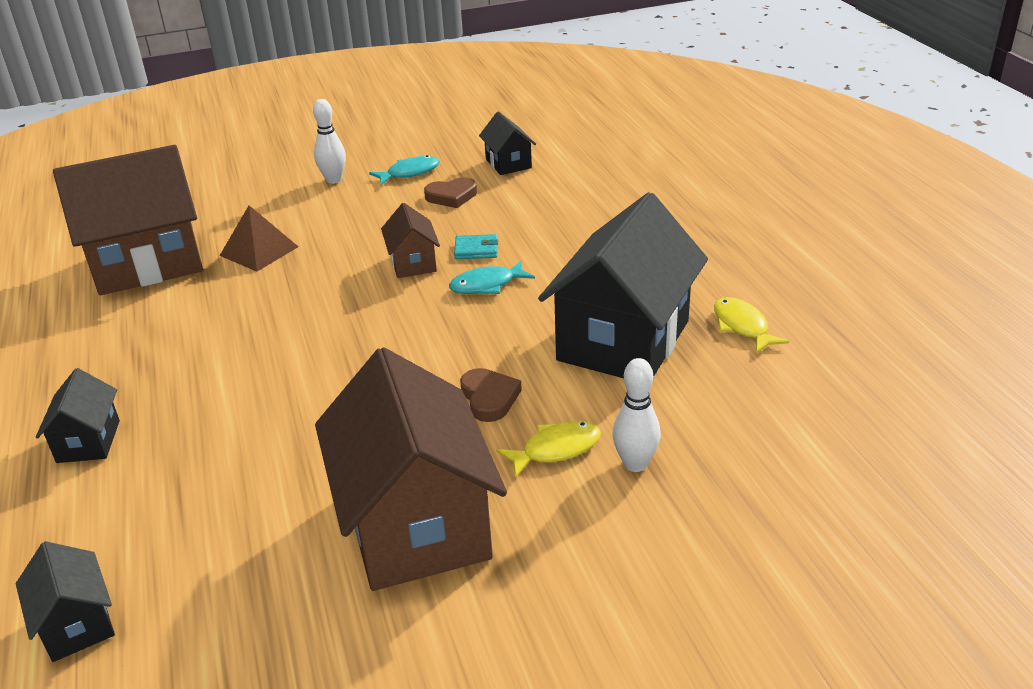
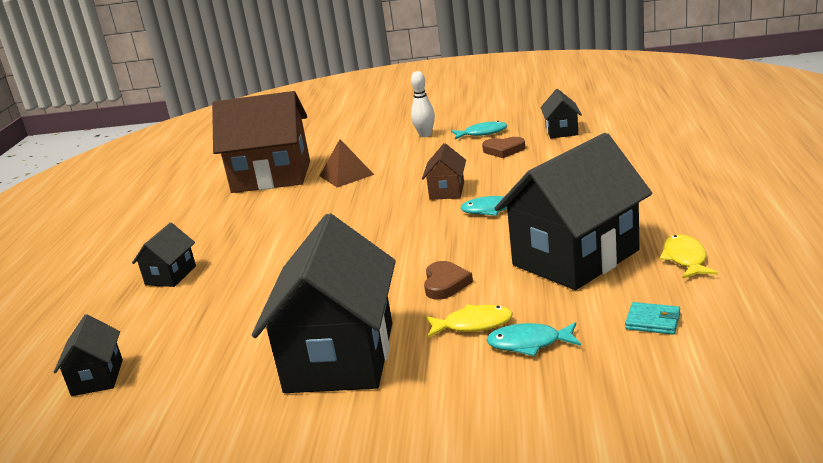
camera: 25 degrees right, 10 degrees down
brown house [315,347,507,591] -> black house [252,213,396,393]
turquoise wallet [454,234,498,259] -> turquoise wallet moved to [625,302,680,334]
white bowling pin [612,358,661,472] -> turquoise fish [486,322,581,356]

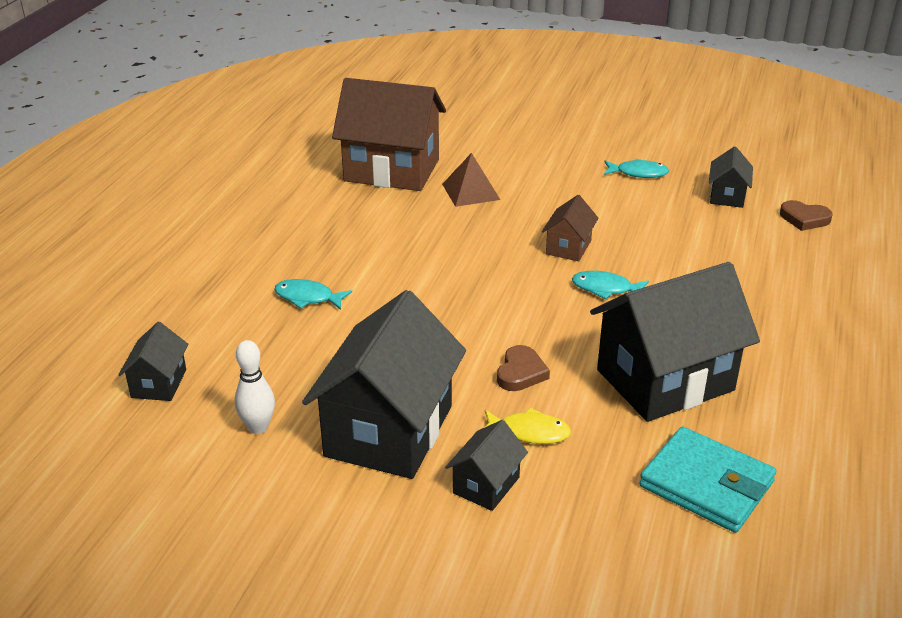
camera: 10 degrees right, 10 degrees up
black house [132,223,196,287] -> black house moved to [445,420,528,511]
white bowling pin [411,71,435,137] -> white bowling pin moved to [235,340,275,434]
brown heart [482,137,525,158] -> brown heart moved to [780,200,833,231]
turquoise fish [486,322,581,356] -> turquoise fish moved to [274,279,352,310]
turquoise wallet [625,302,680,334] -> turquoise wallet [639,426,776,533], size x2.14
yellow fish [660,234,718,278] -> none

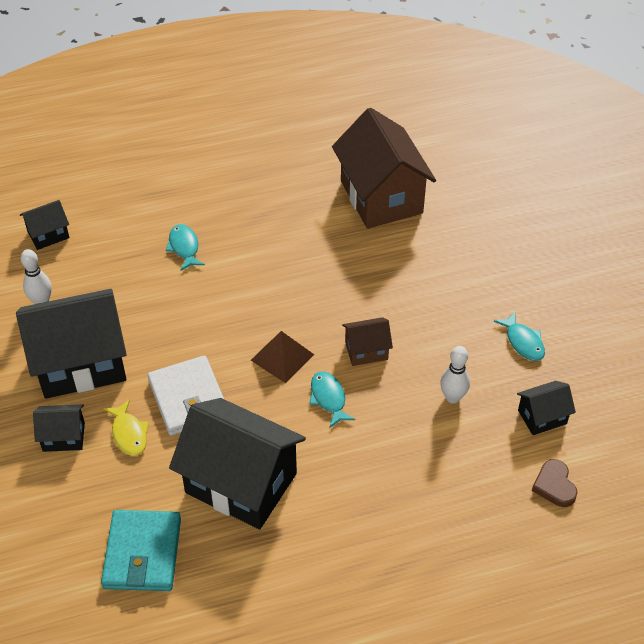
camera: 55 degrees right, 15 degrees up
brown pyramid [442,153,500,207] -> brown pyramid moved to [251,331,314,383]
brown heart [497,345,550,391] -> white wallet [148,355,224,436]
none -> white bowling pin [440,346,470,403]

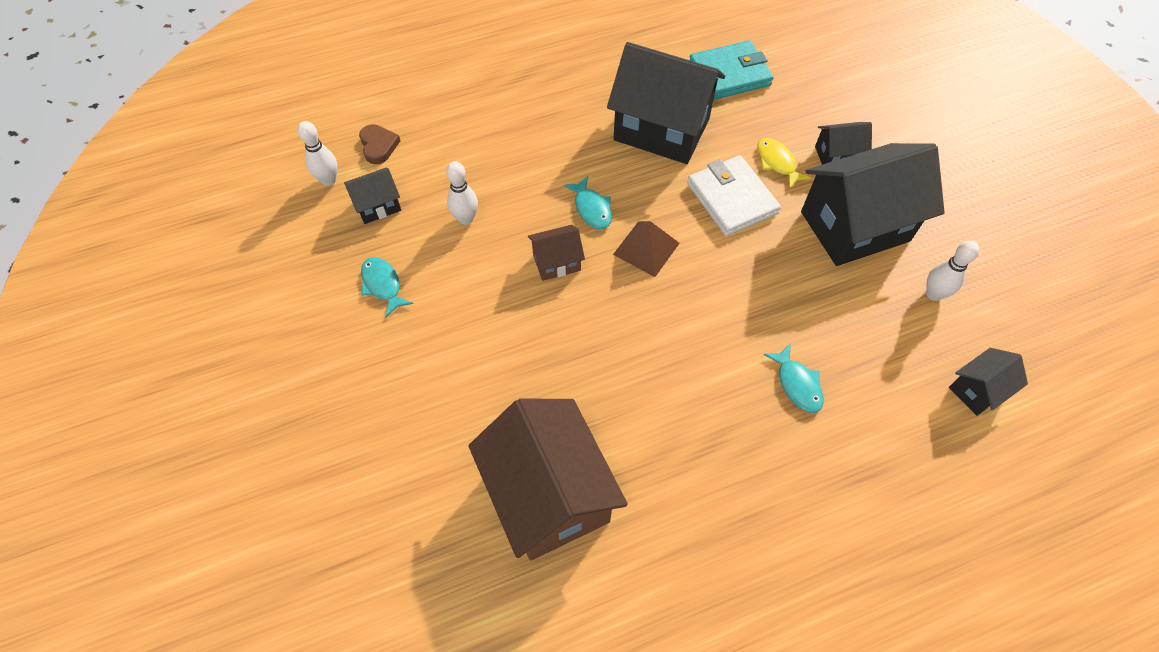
camera: 175 degrees right, 10 degrees up
turquoise wallet [101,510,181,591] -> turquoise wallet turned 75 degrees clockwise [690,40,774,100]
none -> white bowling pin [298,121,337,186]

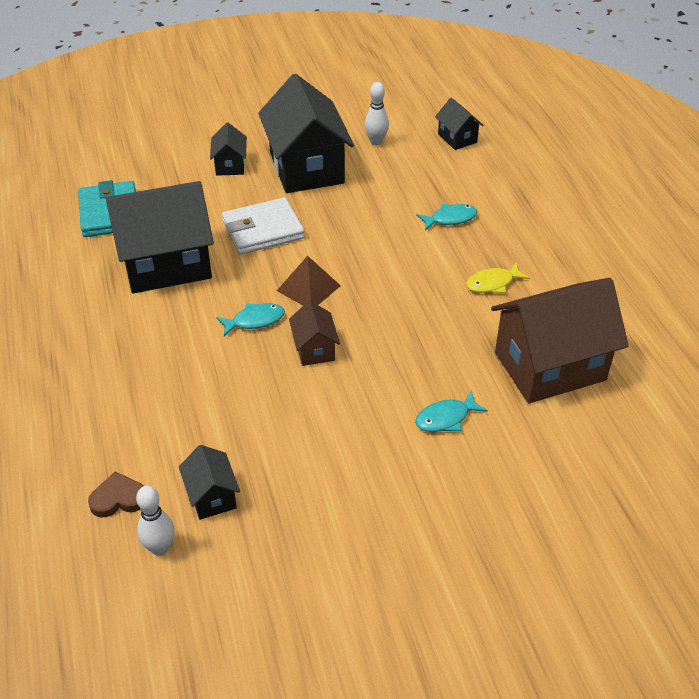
camera: 85 degrees left, 15 degrees down
turquoise fish [361,257,413,318] -> turquoise fish moved to [415,390,488,432]
white bowling pin [446,161,478,225] -> none
black house [607,42,725,164] -> black house turned 45 degrees clockwise [106,181,214,293]
yellow fish [757,138,811,189] -> yellow fish moved to [466,263,530,293]

